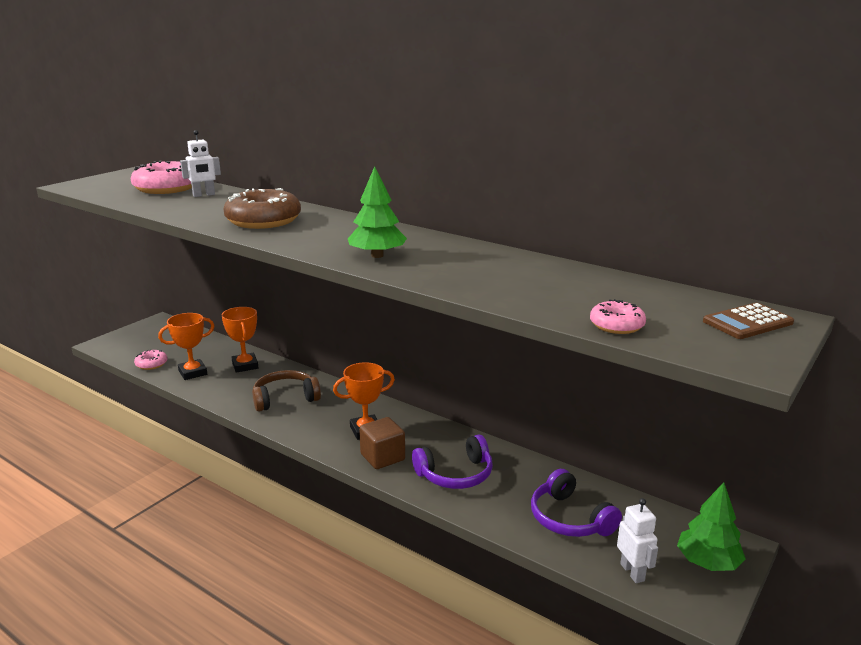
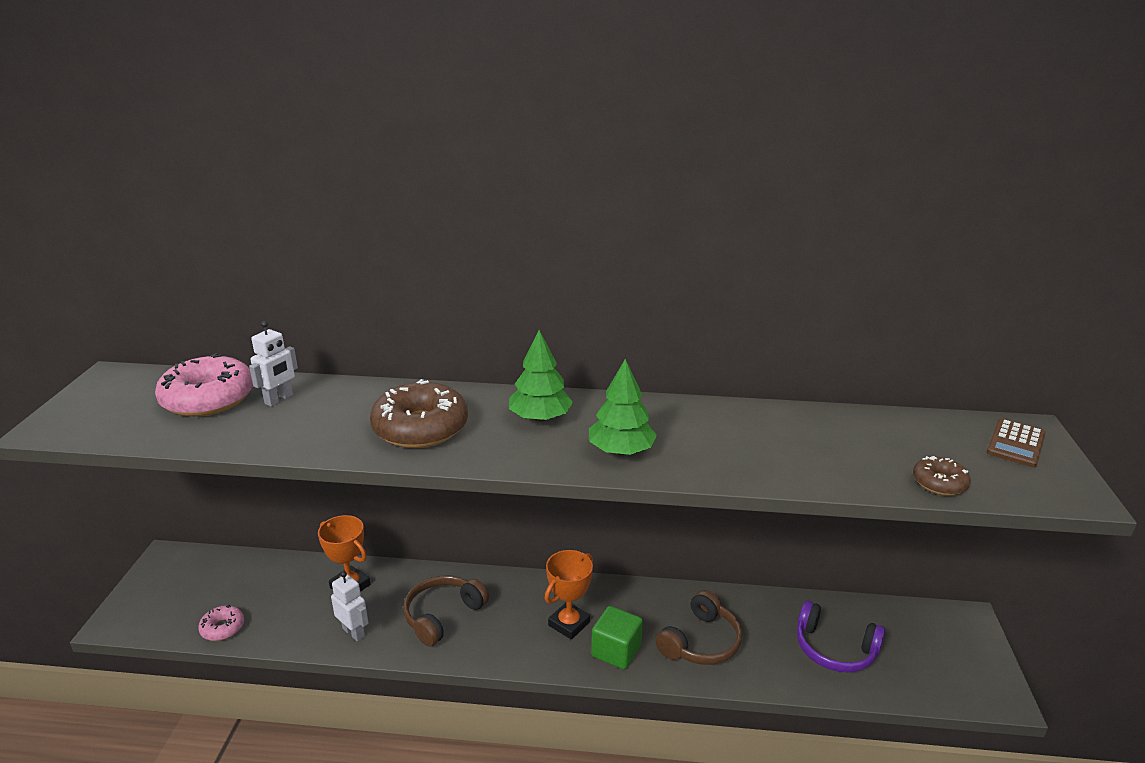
camera: 30 degrees left, 5 degrees up
orange trophy [158,313,214,380] -> none
brown cube [359,417,405,469] -> green cube [591,606,643,669]
purple headphones [412,435,493,489] -> brown headphones [656,590,742,665]
pink donut [590,299,646,334] -> brown donut [913,456,971,495]
white robot [617,498,658,583] -> white robot moved to [331,571,369,642]
green tree [677,482,746,571] -> green tree moved to [509,330,573,422]

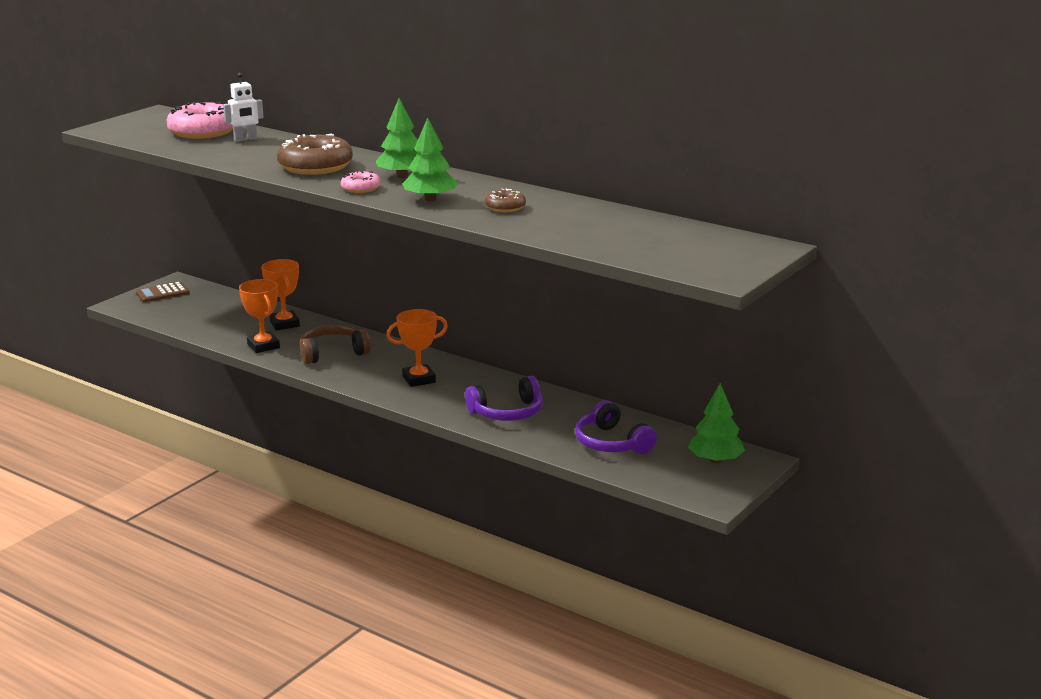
camera: 30 degrees right, 5 degrees down
pink donut [198,605,244,641] -> pink donut moved to [341,171,381,193]
white robot [331,571,369,642] -> orange trophy [239,279,280,353]
green cube [591,606,643,669] -> none
brown headphones [656,590,742,665] -> purple headphones [465,376,543,421]
brown donut [913,456,971,495] -> brown donut moved to [485,188,526,212]
brown calculator [987,418,1046,468] -> brown calculator moved to [136,282,189,302]
none -> green tree [688,383,746,464]

